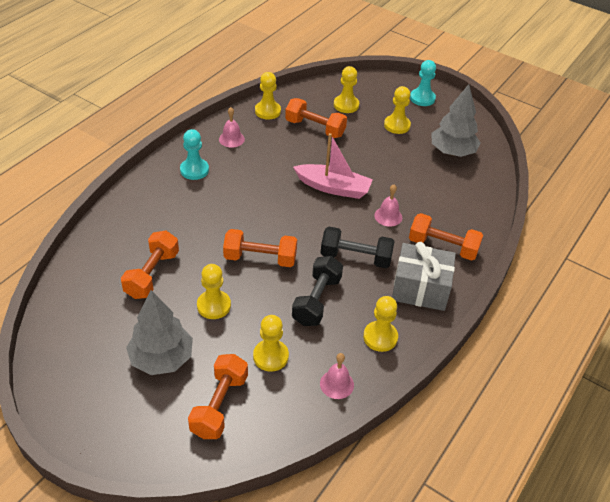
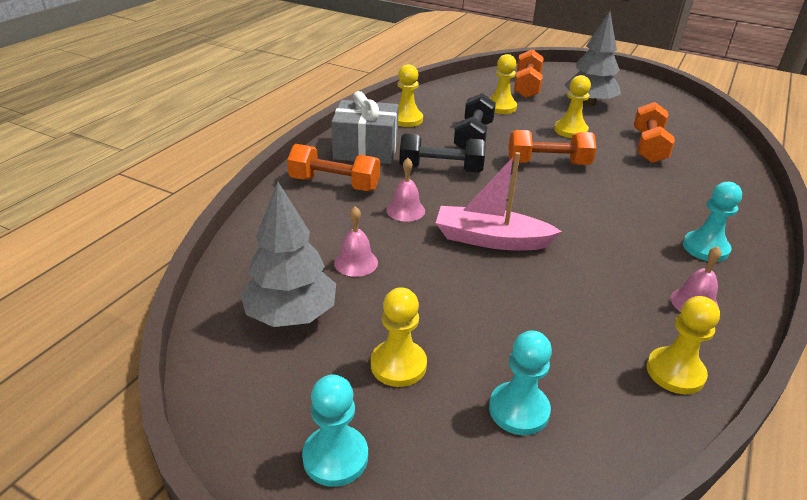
camera: 175 degrees right, 10 degrees down
orange dumbbell [285,98,347,138] -> none
pink bell [320,353,354,399] -> pink bell moved to [334,206,378,277]
yellow pawn [334,66,359,113] -> turquoise pawn [489,331,552,435]

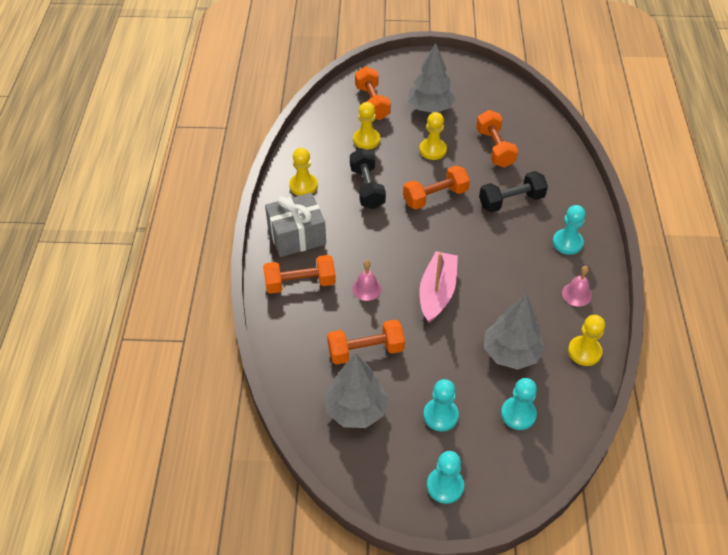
camera: 25 degrees left, 15 degrees up
pink bell [334,206,378,277] -> orange dumbbell [327,319,405,365]
yellow pawn [371,288,427,387] -> turquoise pawn [423,379,459,431]
black dumbbell [399,134,486,173] -> black dumbbell moved to [479,171,548,213]
pink boat [436,152,562,250] -> pink boat turned 120 degrees clockwise [419,251,458,323]
none -> grey tree [484,294,545,370]

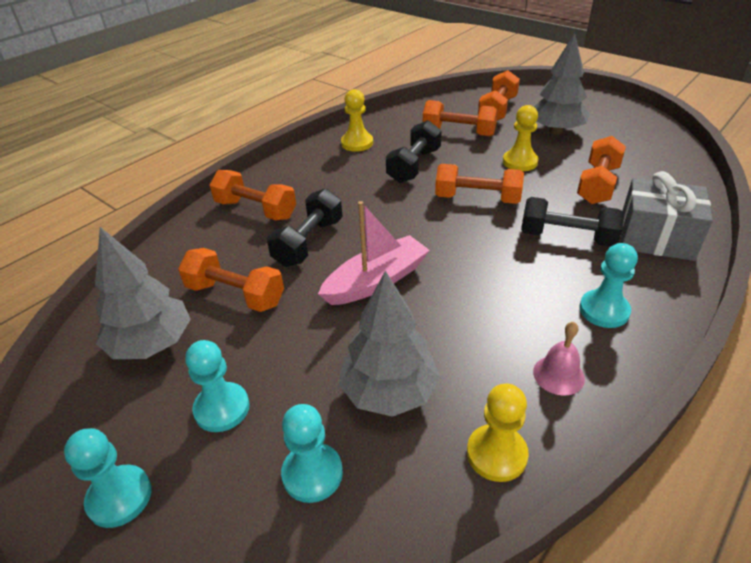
camera: 40 degrees right, 10 degrees down
grey gift [265,193,326,257] -> grey gift moved to [621,171,713,261]
pink bell [352,260,382,301] -> black dumbbell [267,188,343,267]
yellow pawn [353,102,380,150] -> orange dumbbell [423,100,498,137]

